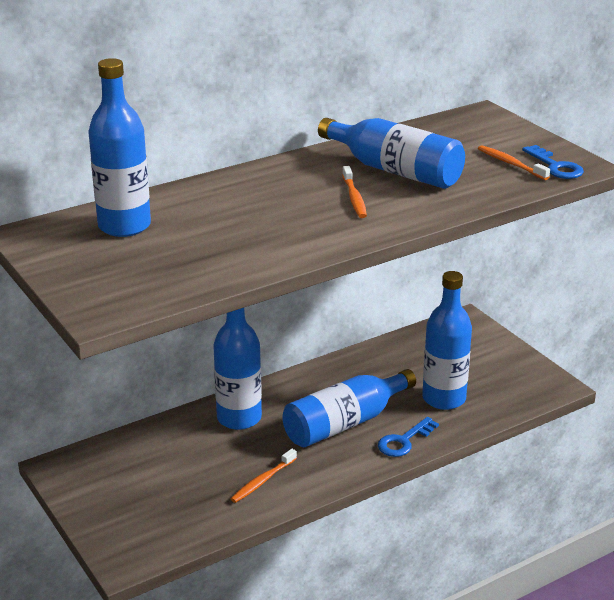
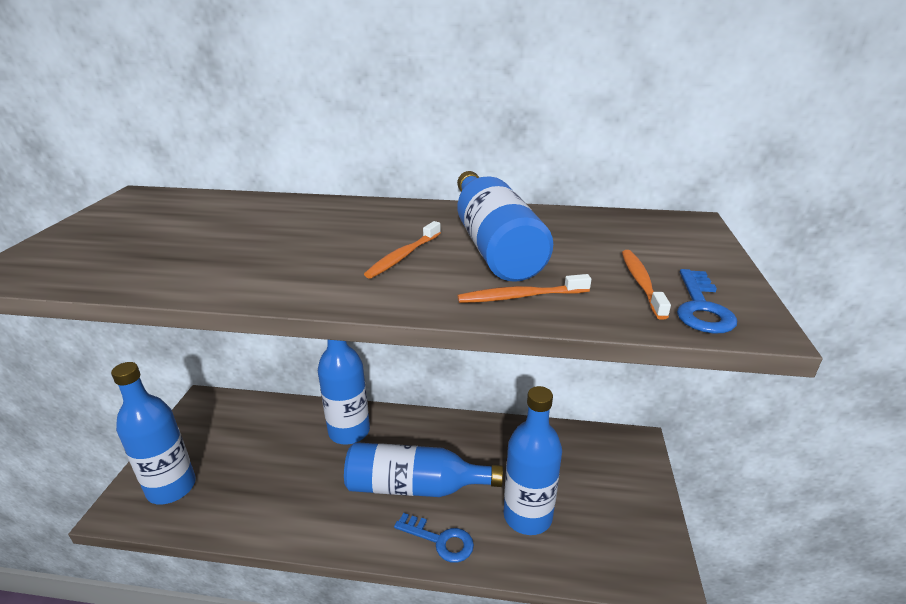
camera: 40 degrees right, 0 degrees up
blue bottle [88,58,151,237] -> blue bottle moved to [111,362,196,504]
orange toothbrush [231,449,297,503] -> orange toothbrush moved to [458,274,591,303]
blue key [378,417,439,457] -> blue key turned 150 degrees counterclockwise [394,513,474,563]

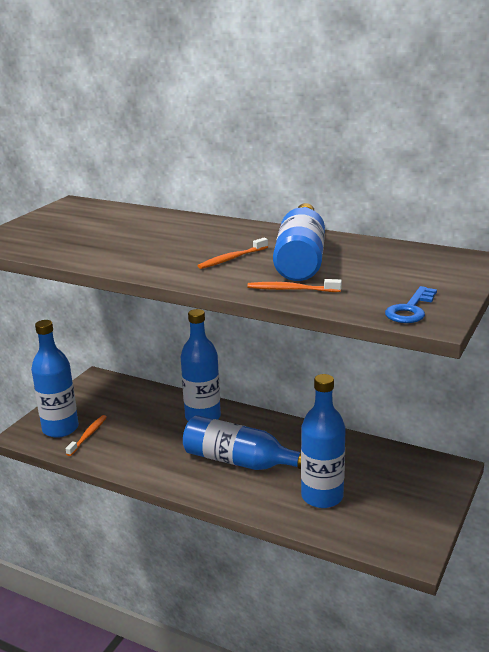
camera: 20 degrees right, 5 degrees down
blue key [394,513,474,563] -> none
orange toothbrush [622,250,671,320] -> orange toothbrush moved to [66,415,107,456]

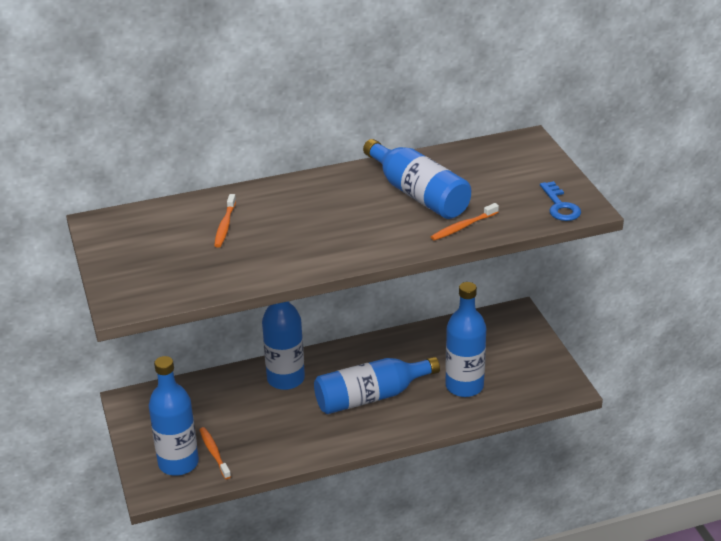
camera: 45 degrees left, 10 degrees up
orange toothbrush [198,238,268,269] -> orange toothbrush moved to [214,194,236,248]

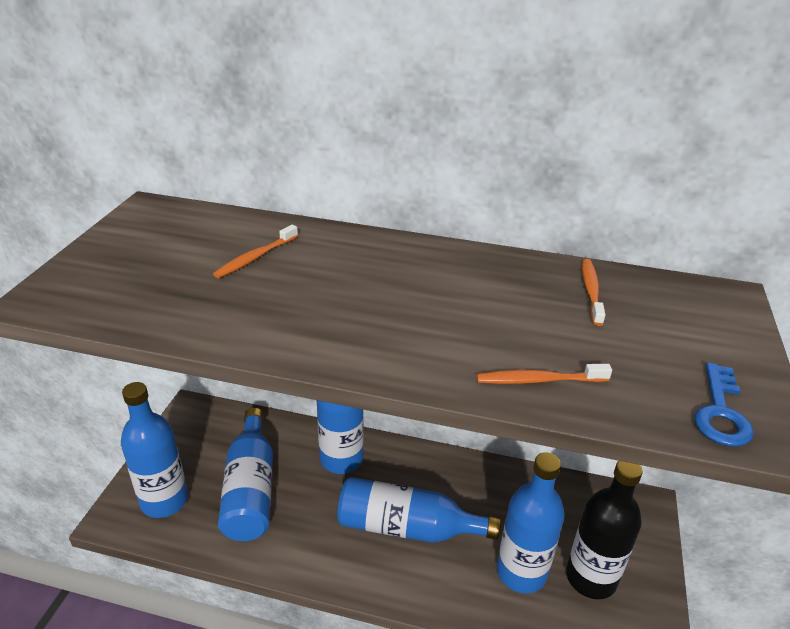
camera: 30 degrees right, 0 degrees up
orange toothbrush [199,427,231,479] -> orange toothbrush moved to [582,259,605,326]
blue bottle [363,139,471,219] -> blue bottle moved to [218,408,273,541]
none -> black bottle [566,461,643,599]

